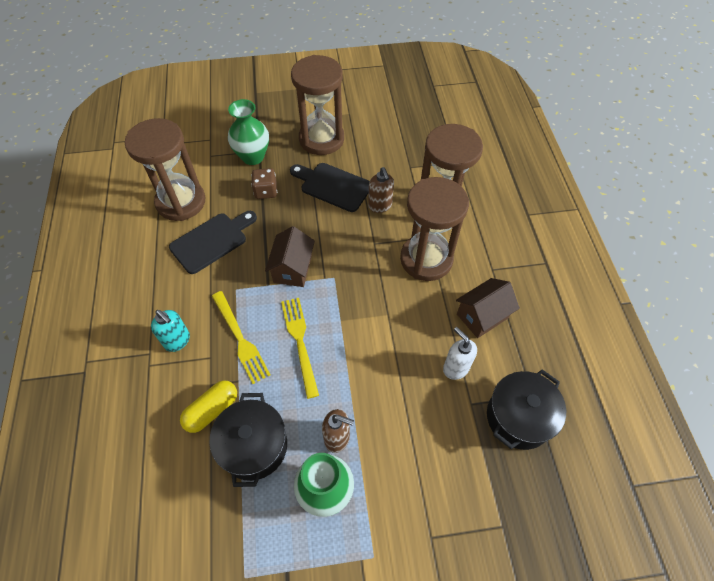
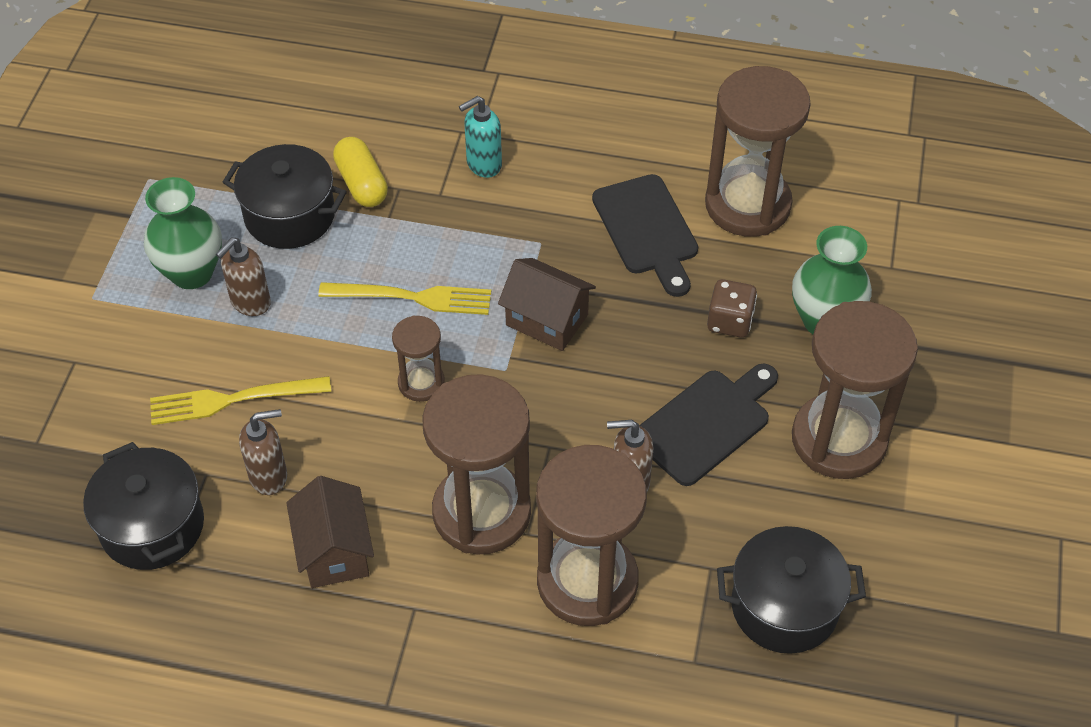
camera: 110 degrees right, 5 degrees down
yellow fork [212,291,271,384] -> yellow fork moved to [150,376,331,425]
white soap dispenser [443,327,477,380] -> brown soap dispenser [239,409,287,495]
none -> brown hourglass [392,315,445,402]
none -> black pot [717,526,866,654]

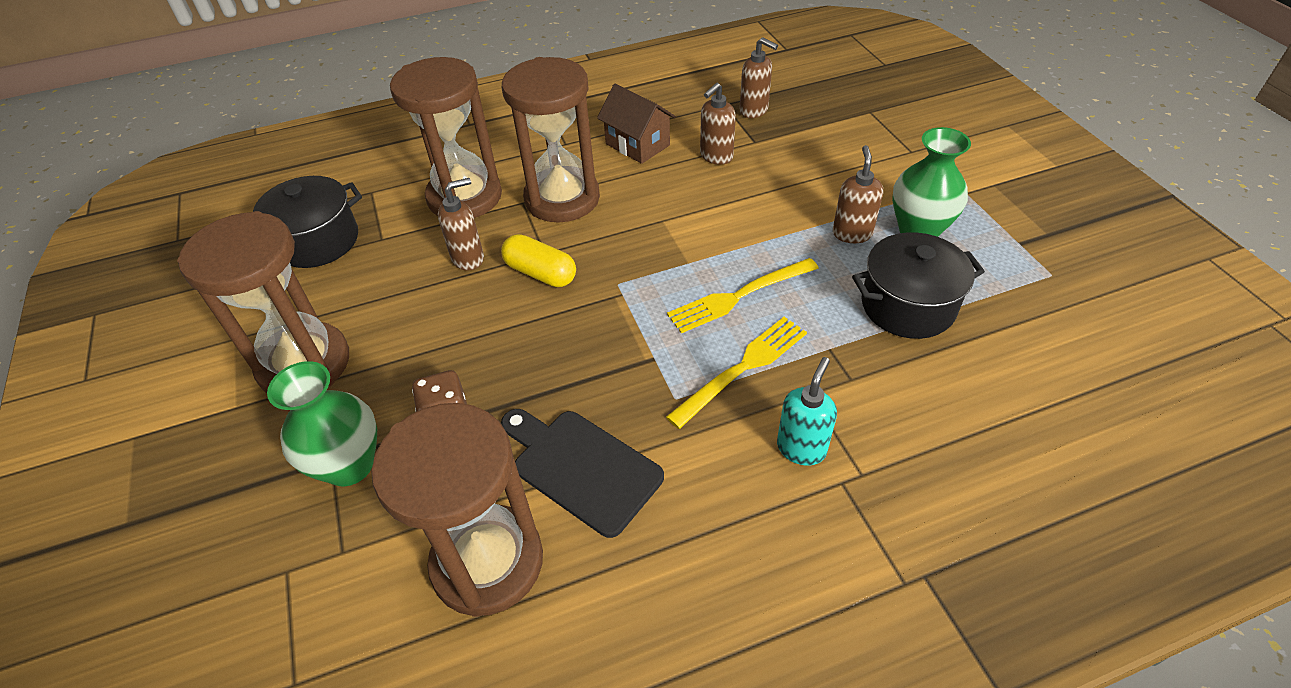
camera: 150 degrees right, 5 degrees down
black pot [83,442,204,570] -> brown soap dispenser [740,37,778,118]
yellow fork [150,376,331,425] -> yellow fork moved to [666,317,807,429]
yellow capsule [333,137,388,207] -> yellow capsule moved to [501,234,576,287]
brown hourglass [392,315,445,402] -> none
brown house [498,258,596,351] -> none
black cutting board [639,364,778,486] -> none

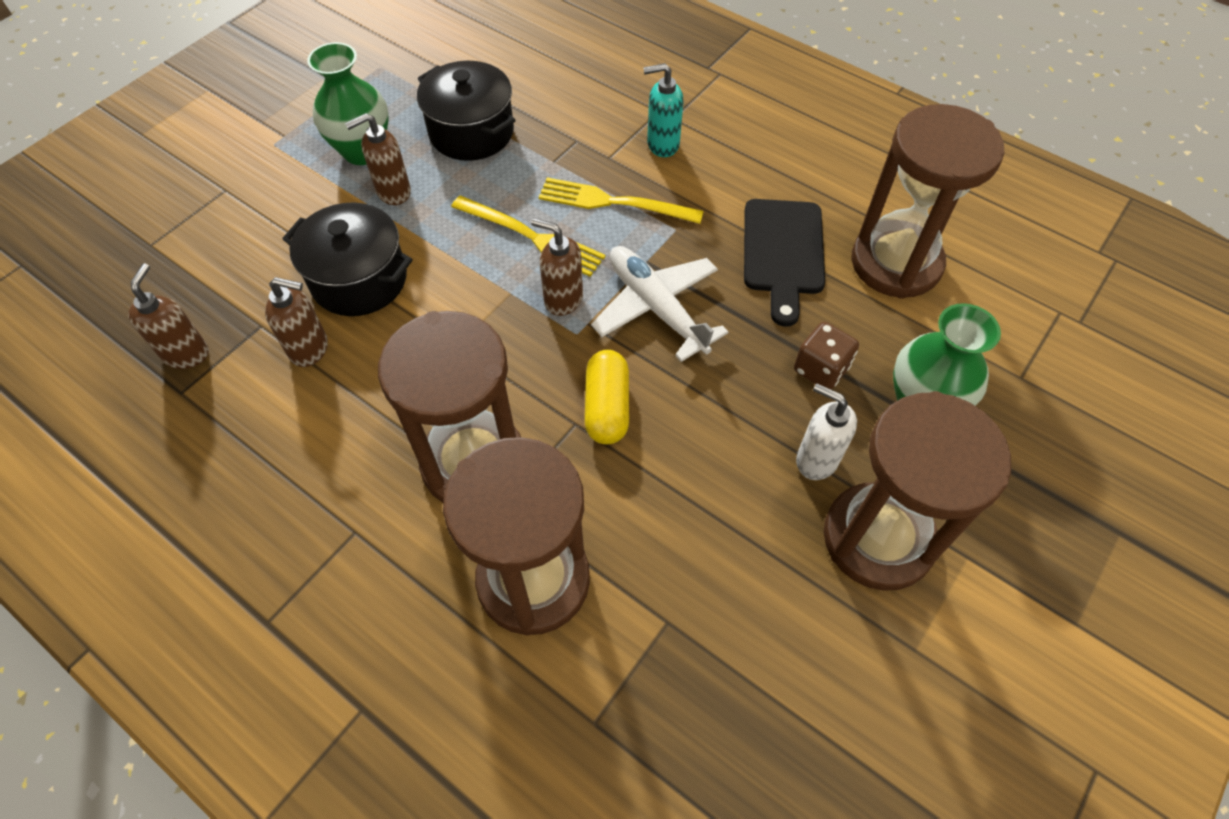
camera: 125 degrees left, 10 degrees up
black pot [253,176,362,268] -> black pot moved to [282,202,413,316]
brown soap dispenser [438,178,484,270] -> brown soap dispenser moved to [531,218,583,316]
brown house [597,84,676,164] -> none
none -> white plane [591,246,728,362]
none -> white soap dispenser [796,383,857,480]

